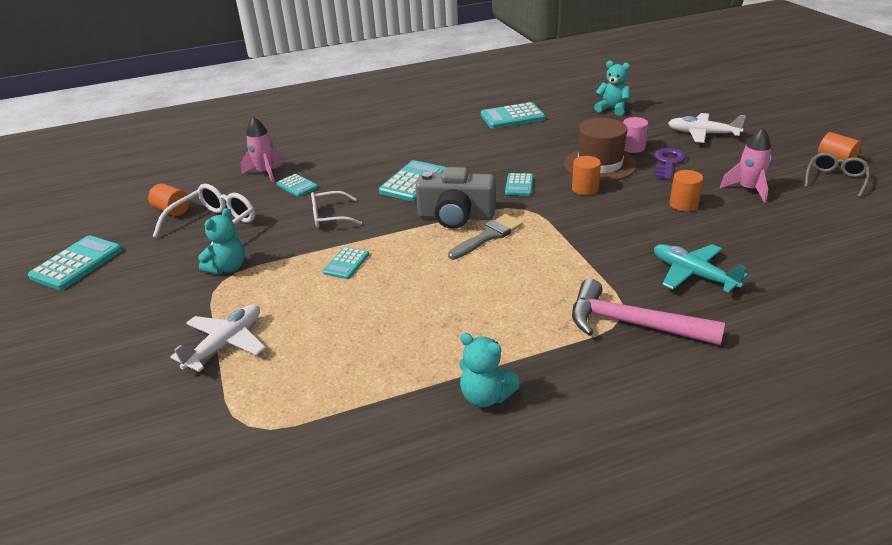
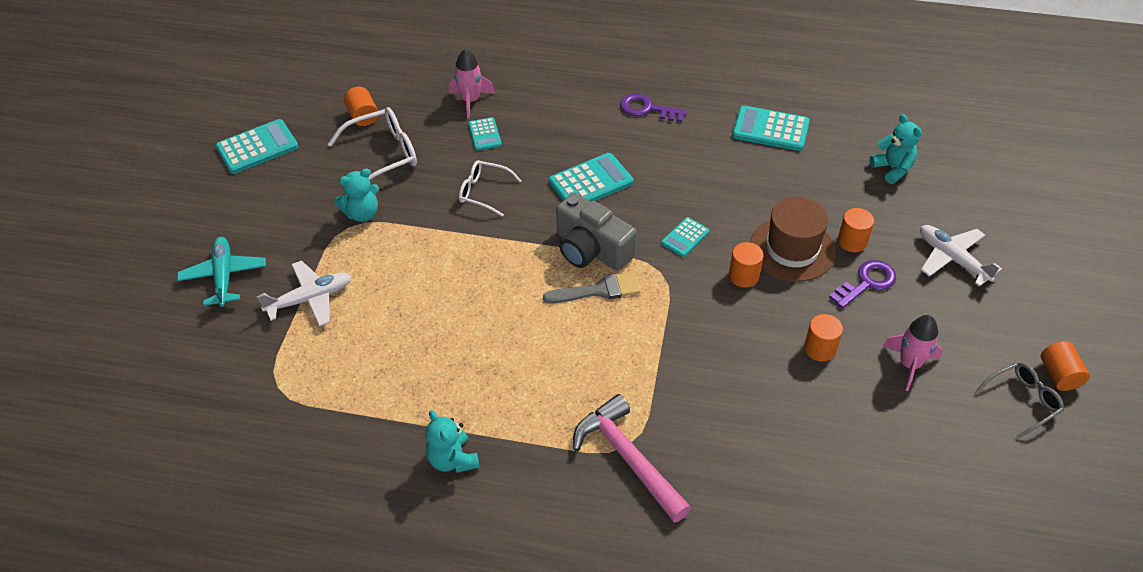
camera: 30 degrees right, 15 degrees up
turquoise calculator [323,247,369,279] -> none
pink cylinder [623,117,648,153] -> orange cylinder [838,208,874,252]
turquoise plane [654,244,748,293] -> turquoise plane moved to [177,237,266,307]
none -> purple key [620,93,687,122]

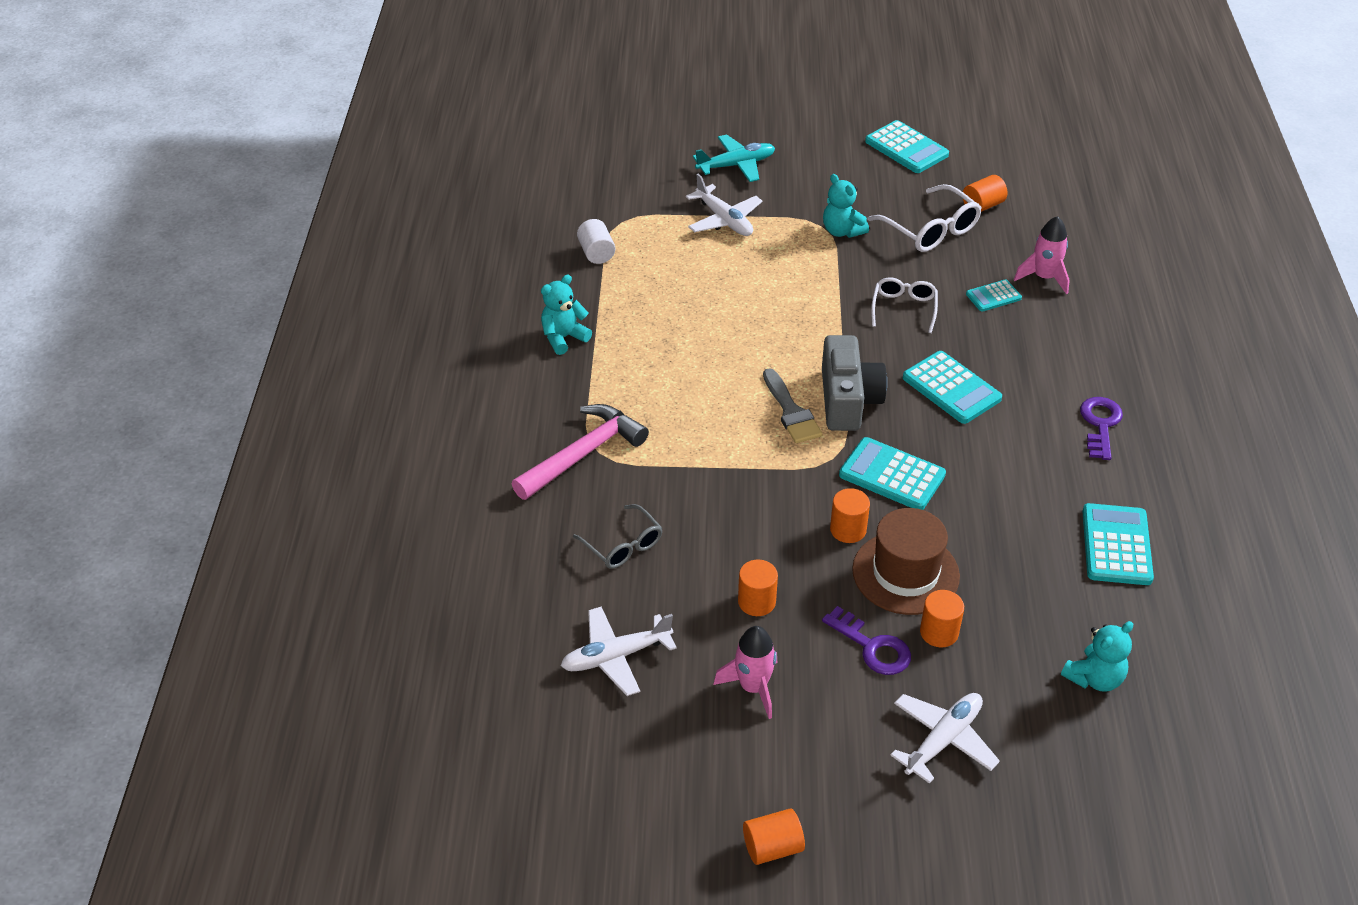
camera: 80 degrees right, 5 degrees down
grey camera [556,193,637,271] -> grey camera turned 150 degrees clockwise [822,335,887,431]
turquoise calculator [661,217,710,257] -> turquoise calculator [839,437,946,510], size x1.72
grey glasses [975,362,1064,439] -> grey glasses moved to [573,504,662,569]
none -> white plane [561,607,677,696]
none -> white cylinder [577,219,615,264]

